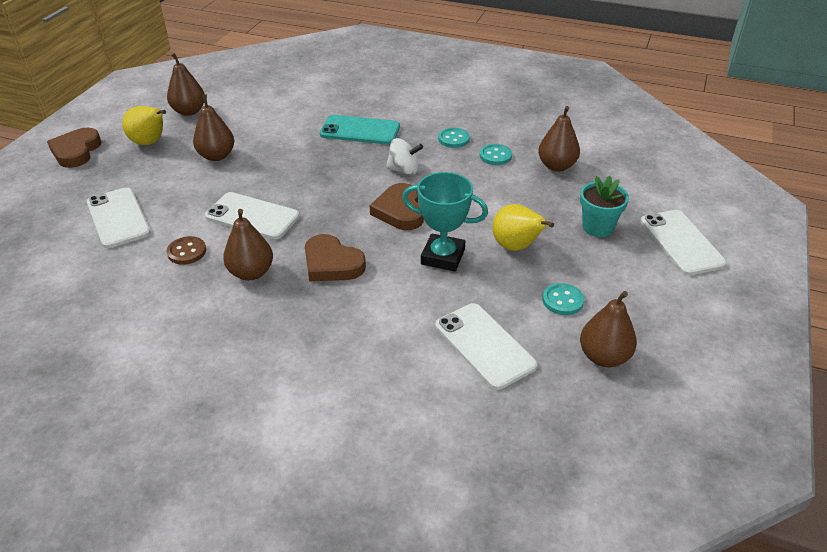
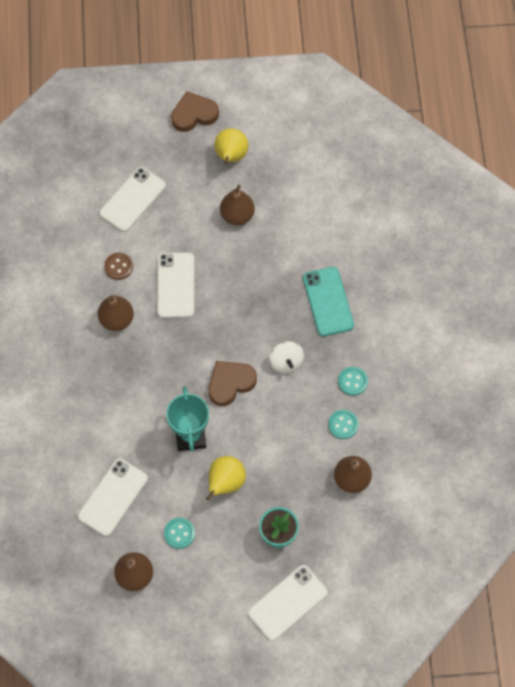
camera: 65 degrees right, 25 degrees up
brown pear [167,53,204,116] -> none
brown heart [305,234,366,281] -> none

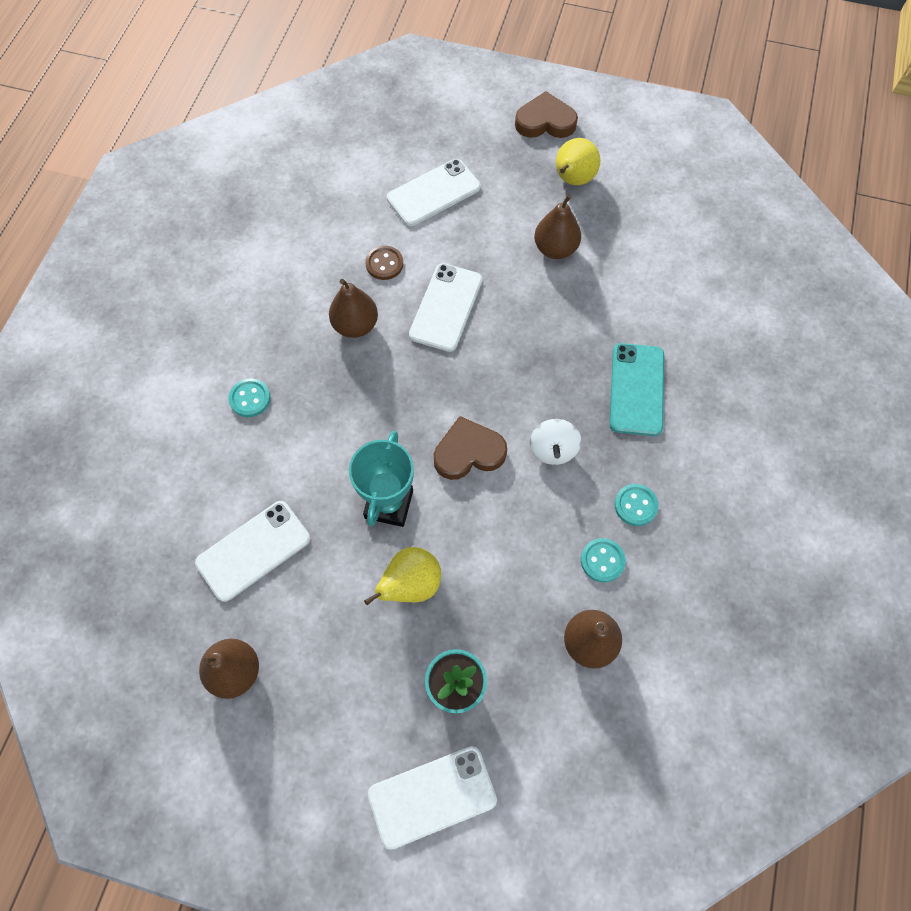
camera: 20 degrees right, 0 degrees up
turquoise button [164,518,195,549] -> turquoise button moved to [228,379,270,417]

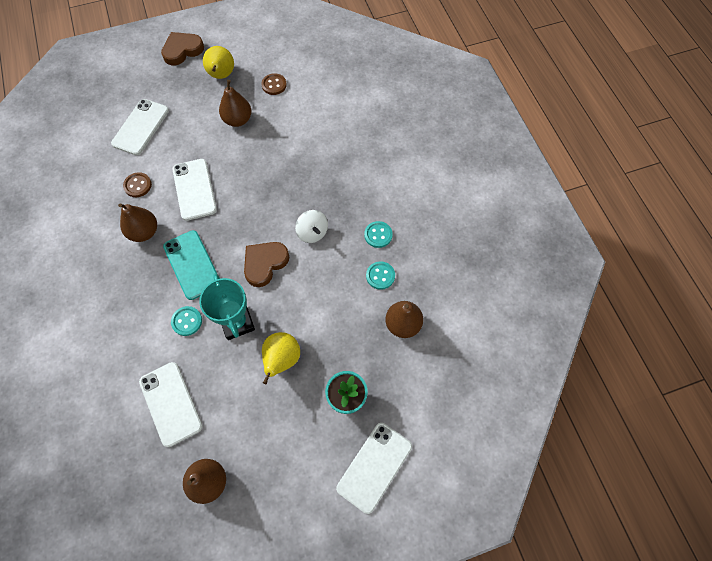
camera: 35 degrees left, 0 degrees up
white phone [195,501,310,602] -> white phone turned 45 degrees counterclockwise [139,362,203,447]
turquoise button [228,379,270,417] -> turquoise button moved to [171,306,202,336]
turquoise phone [610,343,664,436] -> turquoise phone moved to [163,230,217,300]
none -> brown button [261,73,287,95]

